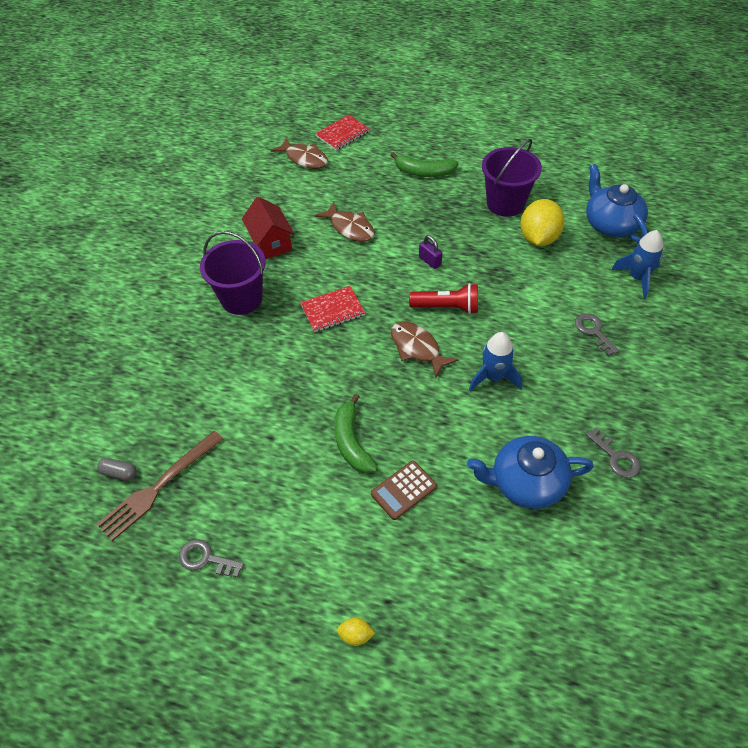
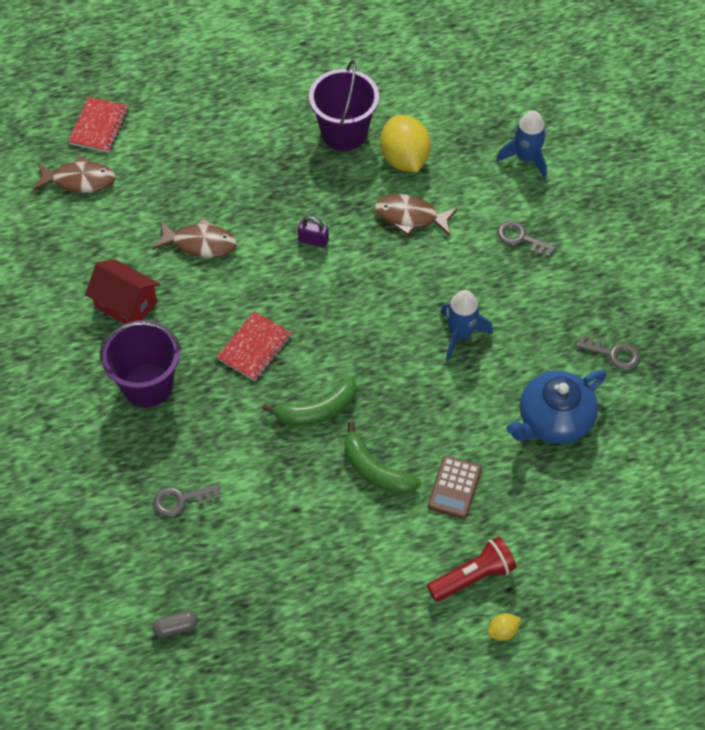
camera: 35 degrees left, 5 degrees up
brown fork [97,431,223,541] -> none
grey key [179,539,244,577] -> grey key moved to [153,484,220,517]
green banana [391,152,459,177] -> green banana moved to [262,377,356,426]
brown fish [391,321,459,377] -> brown fish moved to [375,194,458,236]
red flashlight [409,283,478,314] -> red flashlight moved to [427,537,517,602]
blue teapot [586,164,648,243] -> none

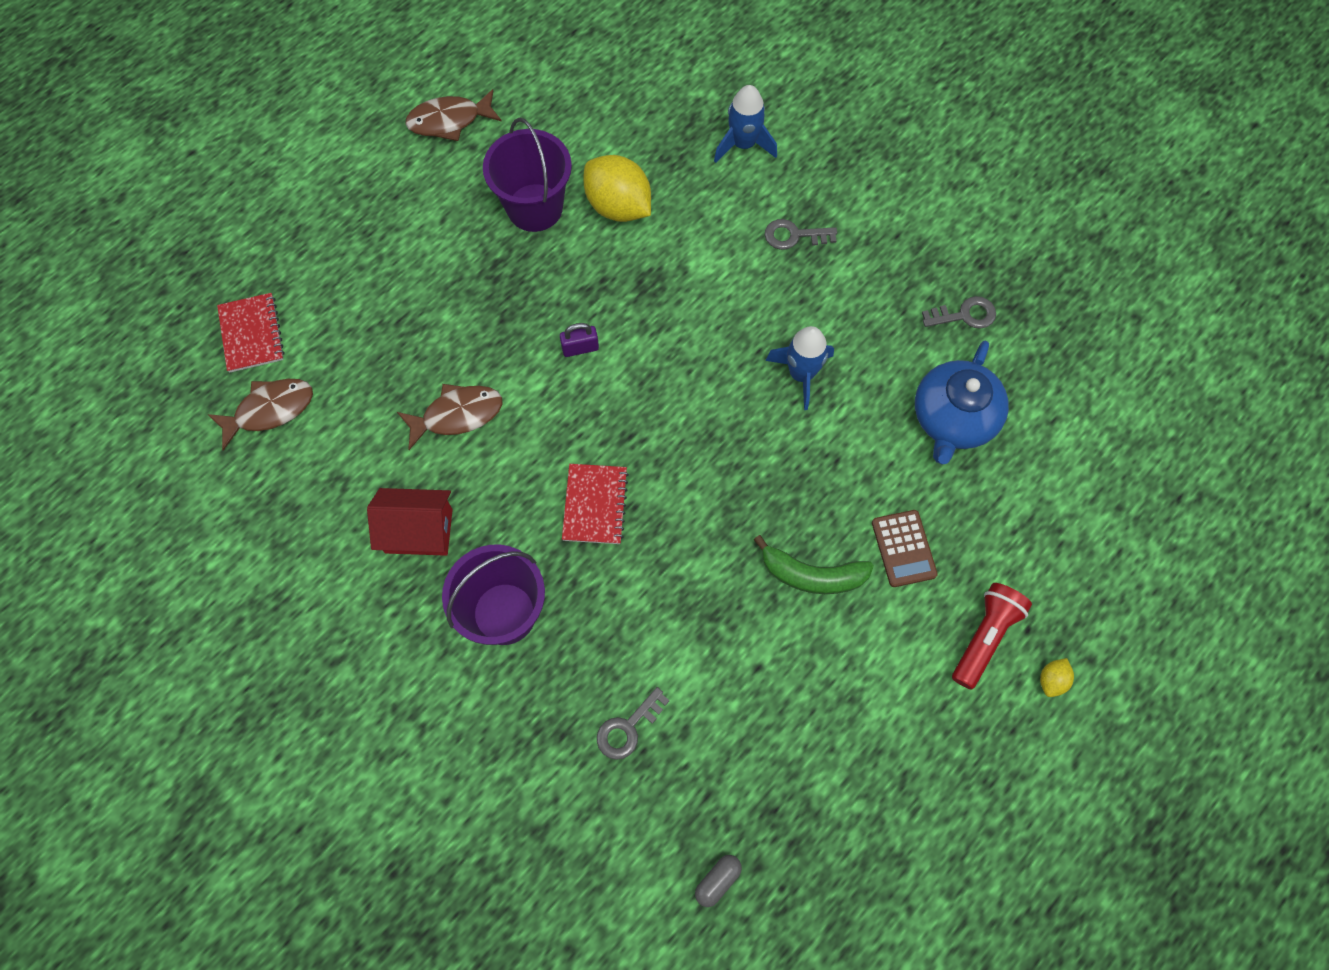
camera: 30 degrees left, 10 degrees up
green banana [262,377,356,426] -> none
brown fish [375,194,458,236] -> brown fish moved to [405,89,502,141]

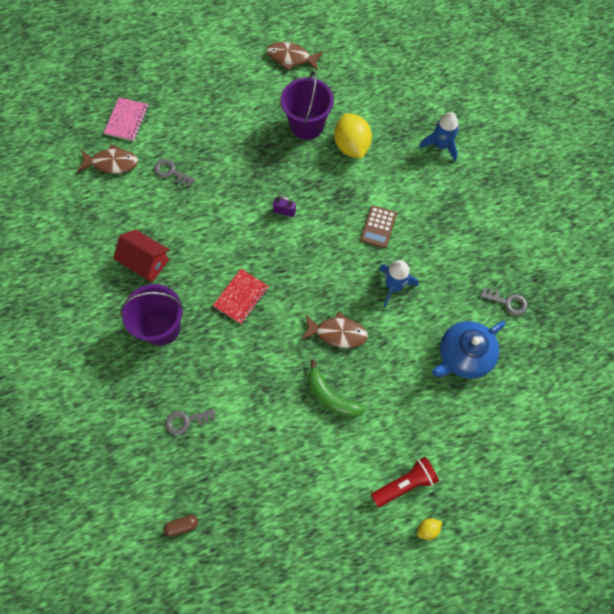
camera: 30 degrees right, 0 degrees up
red notebook [217,293,285,373] -> pink notebook [104,97,148,141]
brown fish [397,384,502,450] -> brown fish moved to [301,312,368,348]
grey capsule [695,855,742,907] -> brown capsule [164,515,198,537]
grey key [765,219,837,250] -> grey key moved to [154,159,195,187]
brown calculator [872,510,938,587] -> brown calculator moved to [360,206,397,248]

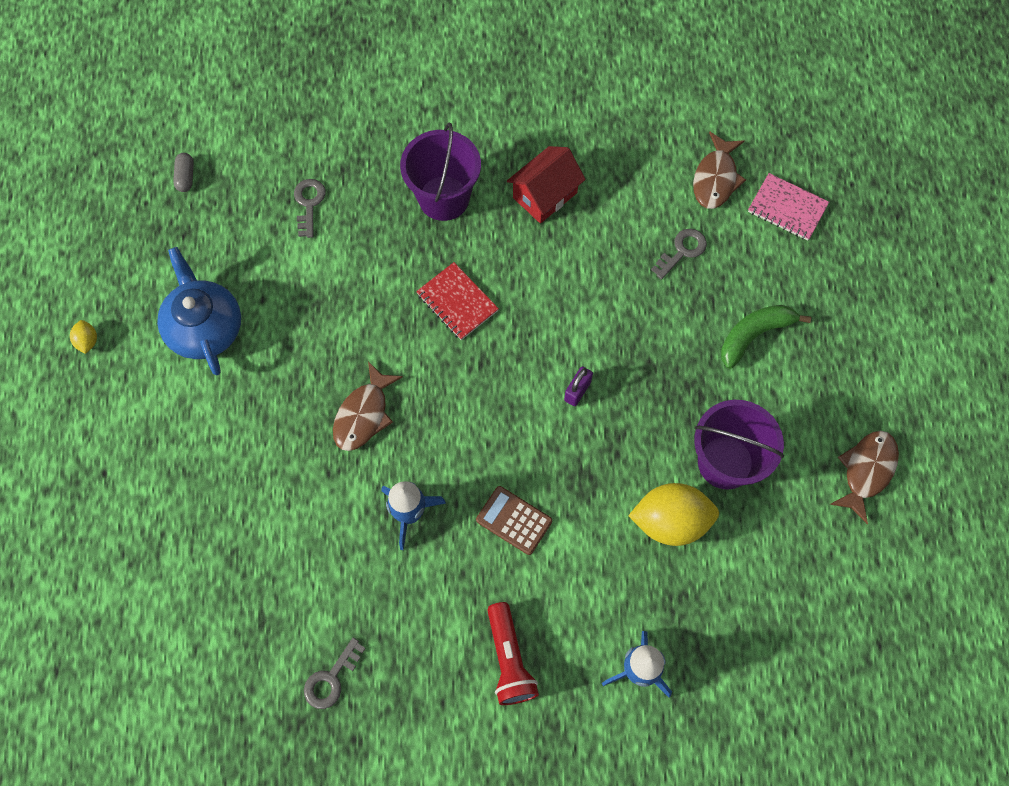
camera: 105 degrees right, 0 degrees up
brown capsule [164,515,198,537] -> grey capsule [173,153,194,192]
green banana [308,359,366,418] -> green banana moved to [721,305,811,369]
red flashlight [371,457,439,507] -> red flashlight moved to [487,602,539,705]
yellow lemon [417,518,442,540] -> yellow lemon moved to [70,320,97,354]
blue teapot [432,321,506,379] -> blue teapot moved to [157,247,241,375]

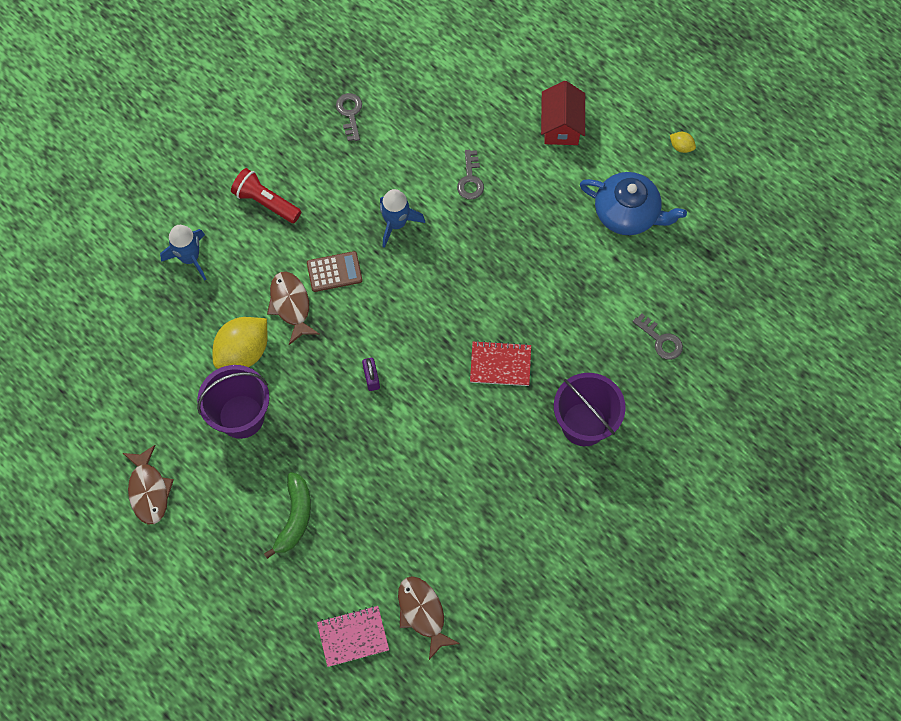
camera: 135 degrees right, 0 degrees up
grey capsule [173,153,194,192] -> none
brown fish [333,361,403,451] -> brown fish moved to [267,271,320,345]
red house [507,146,586,223] -> red house moved to [541,81,585,145]
grey key [651,229,707,280] -> grey key moved to [457,150,484,200]

